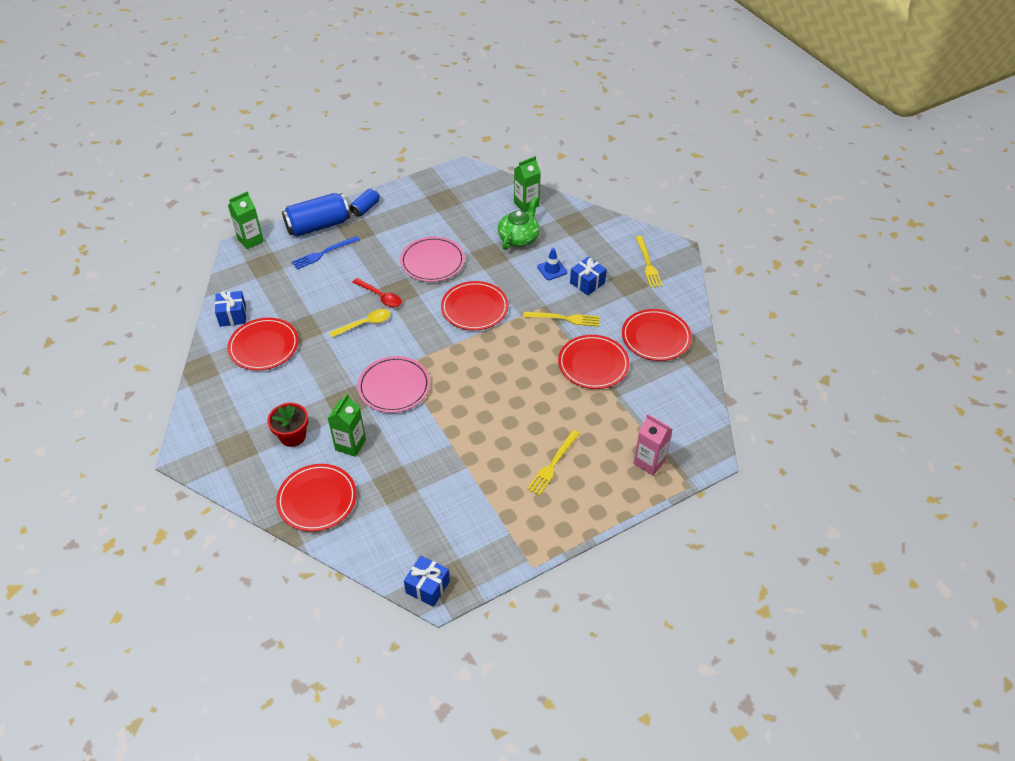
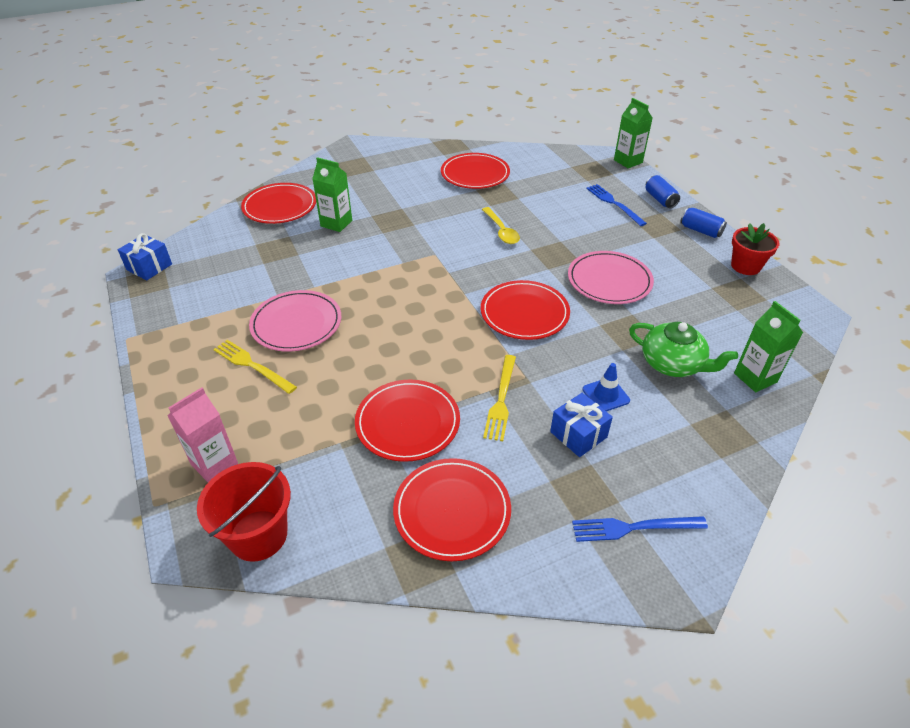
camera: 95 degrees right, 5 degrees down
blue gift [215,291,246,327] -> none
red flower pot [267,403,308,447] -> red flower pot moved to [731,223,779,275]
blue can [282,193,350,237] -> blue can [646,175,680,208], size x0.53
red spoon [352,278,402,307] -> none
pink plate [358,356,430,413] -> pink plate moved to [249,290,341,352]
yellow fork [635,236,663,288] -> blue fork [572,516,708,542]
none -> red bucket [197,462,291,562]

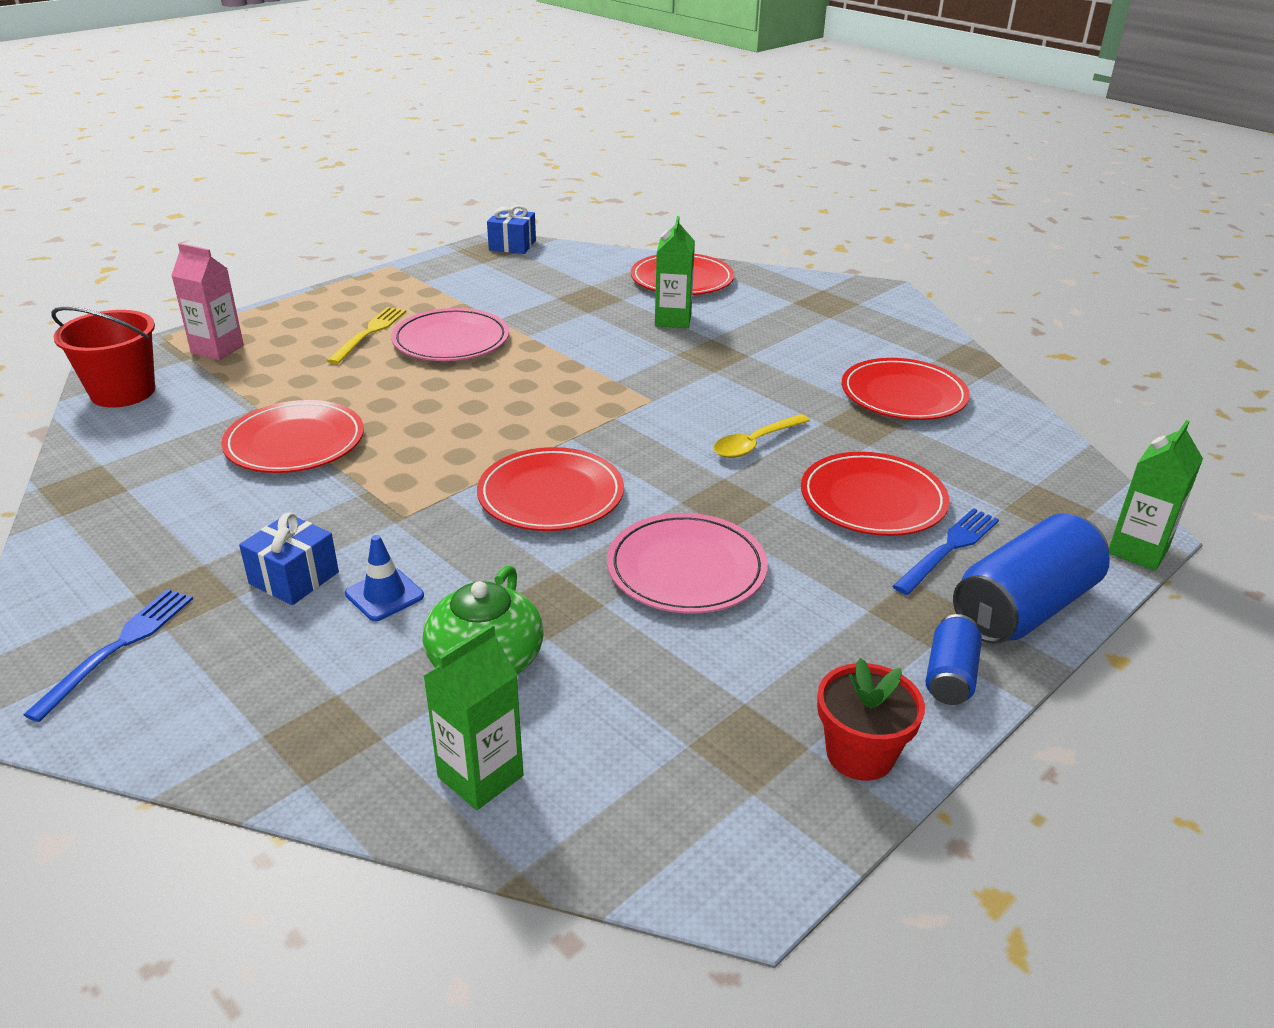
camera: 70 degrees right, 10 degrees down
red plate [393,458,511,561] -> red plate moved to [801,452,949,536]
yellow fork [483,355,516,441] -> none
blue fork [572,516,708,542] -> blue fork turned 45 degrees clockwise [23,589,193,722]
blue can [646,175,680,208] -> blue can [953,513,1110,644], size x1.89

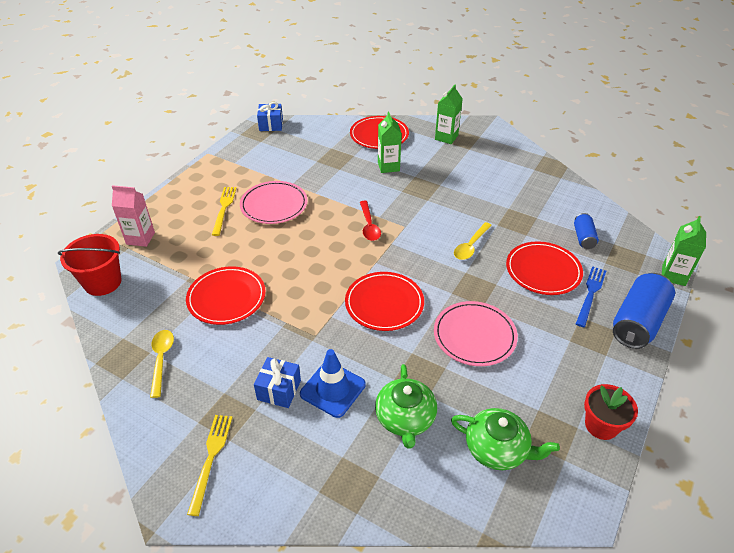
camera: 15 degrees left, 10 degrees up
blue fork [23,589,193,722] -> yellow fork [187,415,233,516]
blue traffic cone [345,535,424,621] -> blue traffic cone [300,349,366,418], size x1.57
green carton [423,624,523,810] -> green carton moved to [435,85,463,144]
red plate [842,358,970,420] -> none
blue can [926,614,982,705] -> blue can moved to [574,213,599,249]
none -> yellow spoon [150,330,174,398]
none -> red spoon [360,201,381,241]
none -> green teapot [451,408,560,470]

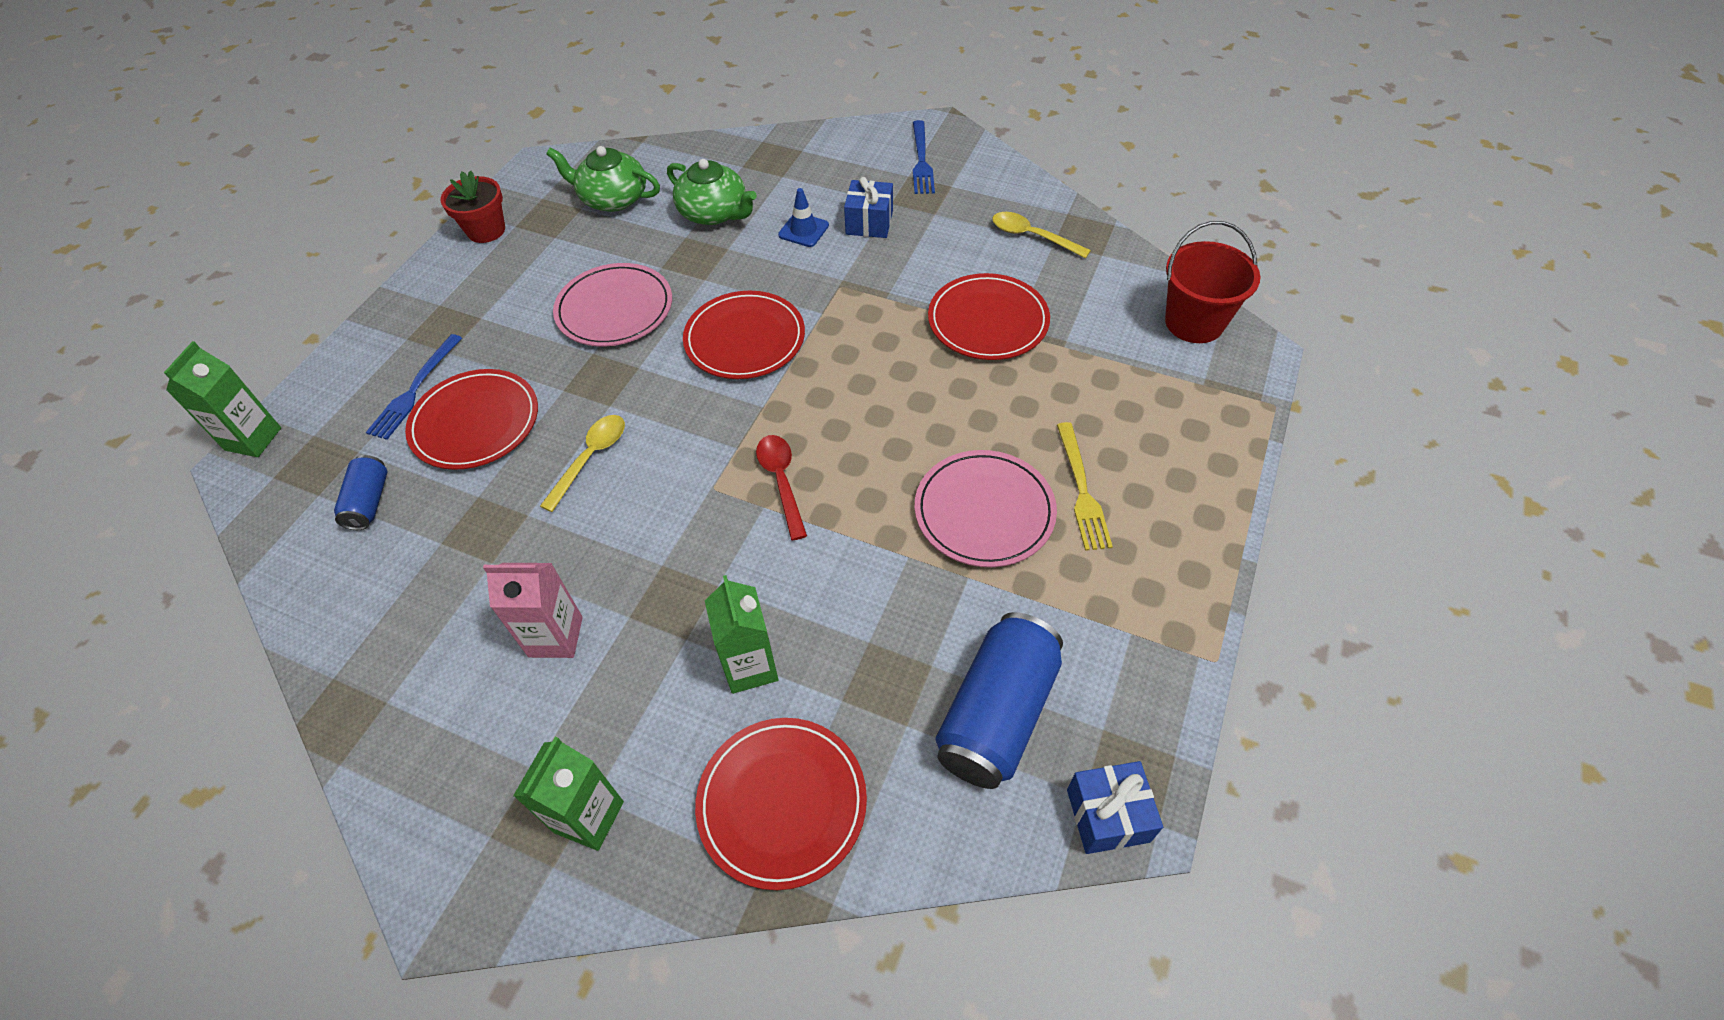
camera: 175 degrees right, 10 degrees up
pink carton [112,185,155,247] -> pink carton moved to [483,563,583,658]
yellow spoon [150,330,174,398] -> yellow spoon turned 135 degrees clockwise [992,212,1091,258]
yellow fork [187,415,233,516] -> blue fork [913,120,935,194]
blue traffic cone [300,349,366,418] -> blue traffic cone [778,188,829,247], size x0.64
green teapot [375,364,437,449] -> green teapot turned 135 degrees clockwise [667,159,757,225]
blue can [613,273,675,349] -> blue can moved to [936,612,1063,789]

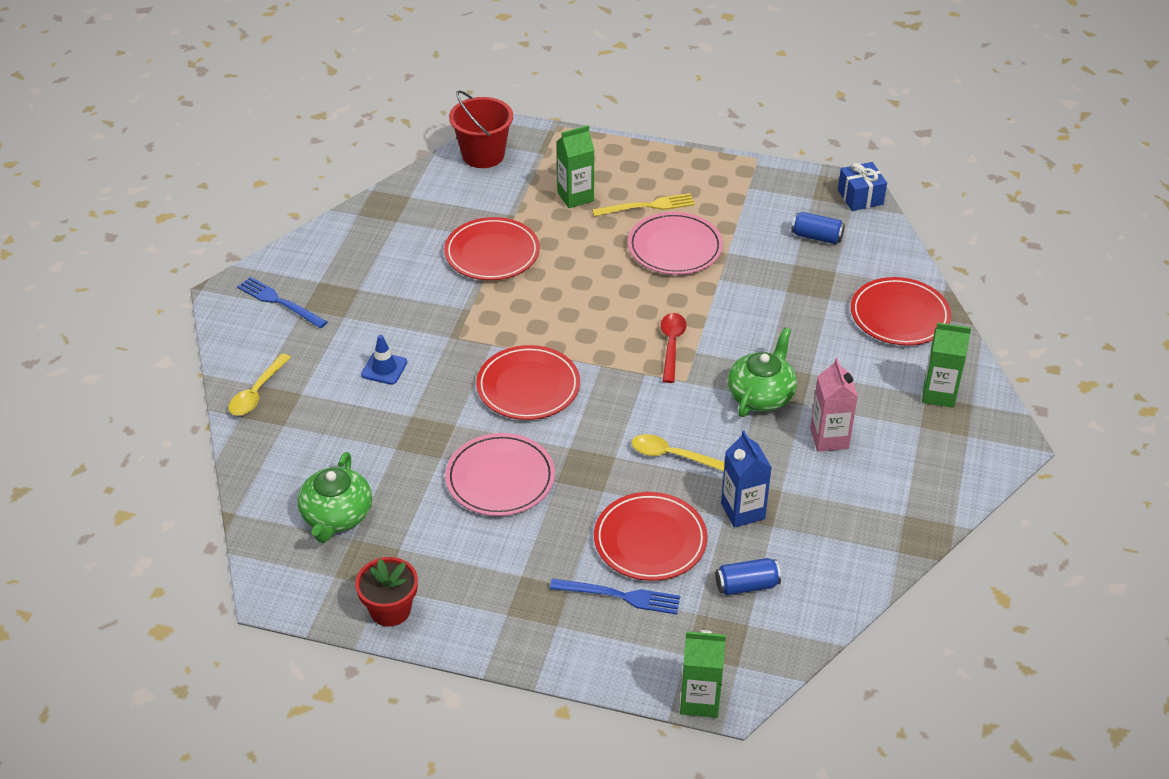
camera: 100 degrees left, 10 degrees down
green teapot [667,159,757,225] -> green teapot moved to [727,328,797,417]
green carton [705,575,778,694] -> green carton moved to [556,125,594,208]
red spoon [756,435,807,540] -> red spoon turned 120 degrees clockwise [661,313,686,383]
blue gift [844,177,893,238] -> none
blue fork [913,120,935,194] -> blue fork turned 135 degrees counterclockwise [237,277,327,328]
blue can [936,612,1063,789] -> blue can [792,212,845,244], size x0.53
yellow spoon [992,212,1091,258] -> yellow spoon moved to [228,353,291,416]
none -> blue carton [721,431,772,528]

